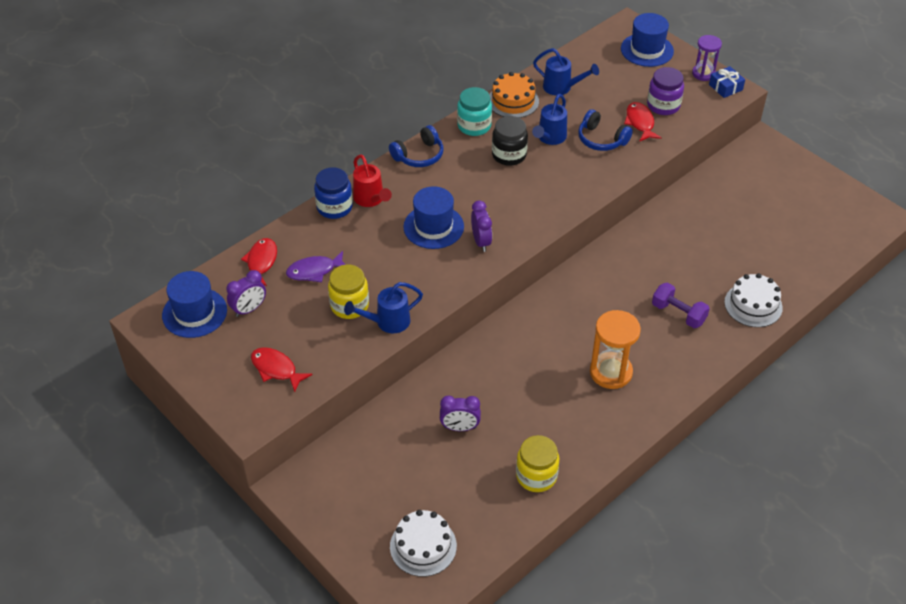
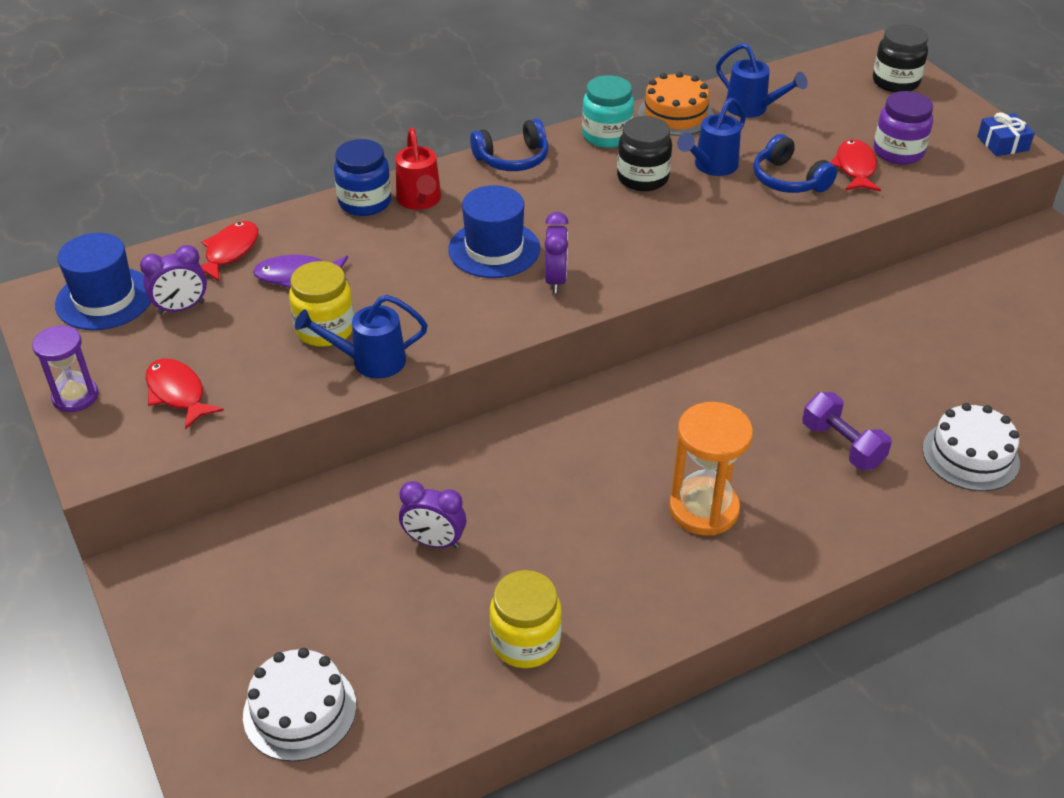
camera: 15 degrees right, 5 degrees down
blue hat [621,13,674,67] -> black jar [873,24,928,93]
purple hourglass [692,35,722,81] -> purple hourglass moved to [32,325,98,412]

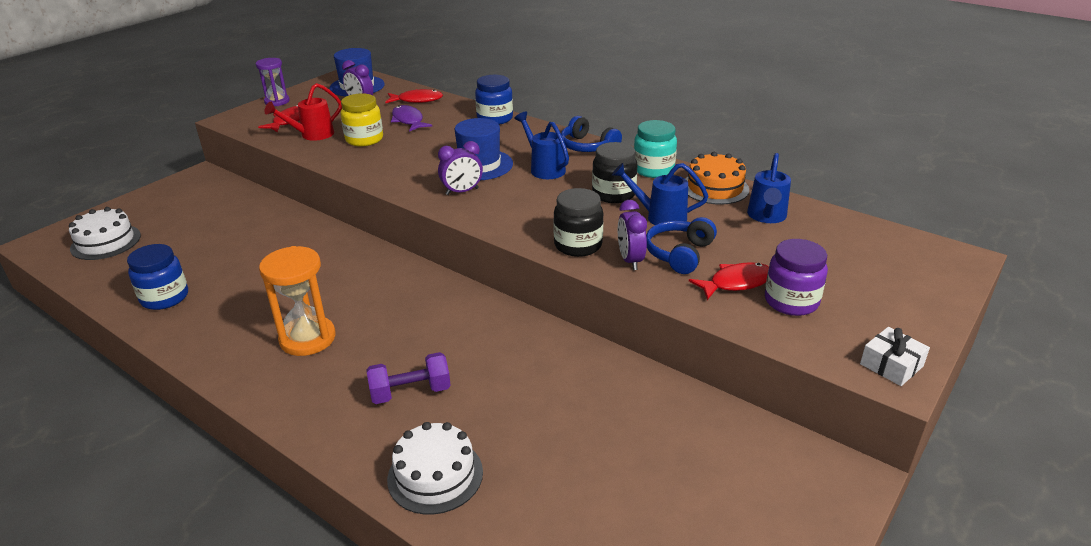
camera: 65 degrees right, 10 degrees down
blue watering can [295,295,428,379] -> blue watering can moved to [514,112,569,179]
red watering can [396,128,441,210] -> red watering can moved to [265,83,342,141]
purple clock [399,481,466,548] -> purple clock moved to [618,200,647,270]
yellow jar [490,570,562,668] -> blue jar [127,244,188,310]
purple dumbbell [802,392,892,470] -> purple dumbbell turned 45 degrees clockwise [366,352,451,404]
black jar [873,24,928,93] -> black jar moved to [554,188,604,257]
blue gift [977,112,1035,156] -> white gift [860,327,930,386]

